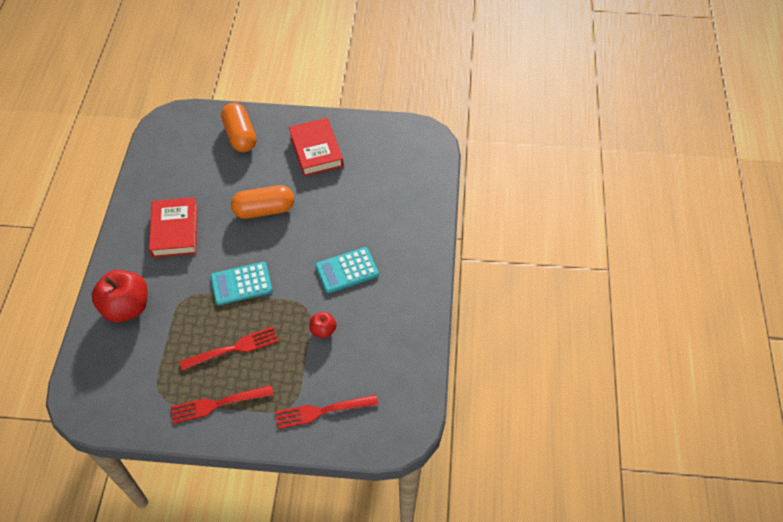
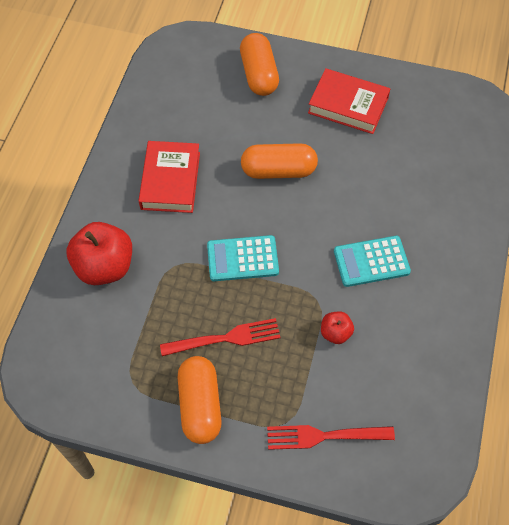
camera: 10 degrees right, 5 degrees up
red fork [170,385,273,424] -> orange capsule [178,356,222,444]
red book [289,118,344,176] -> red book turned 60 degrees counterclockwise [308,68,390,134]

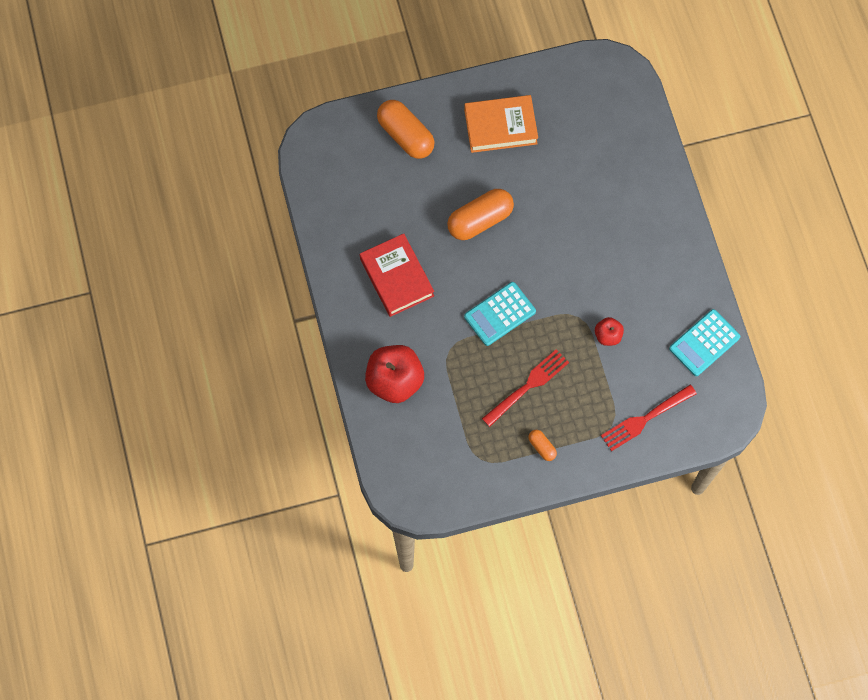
camera: 30 degrees left, 10 degrees up
orange capsule [178,356,222,444] -> orange capsule [528,430,557,461], size x0.48
red book [308,68,390,134] -> orange book [464,95,538,153]
turquoise calculator [334,236,411,287] -> turquoise calculator moved to [669,309,740,376]

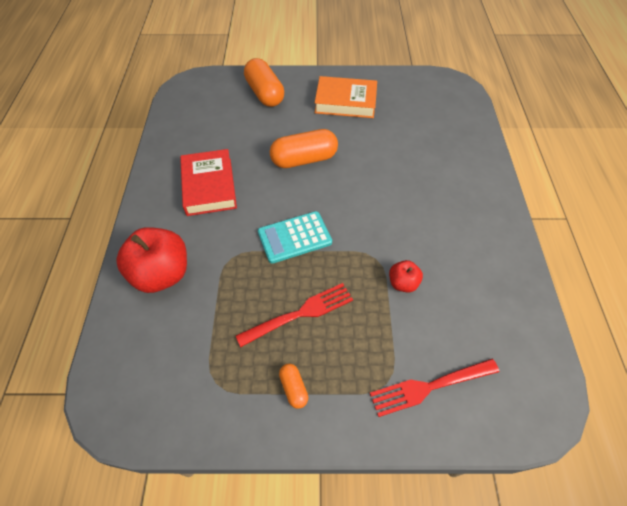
camera: 15 degrees right, 15 degrees down
turquoise calculator [669,309,740,376] -> none

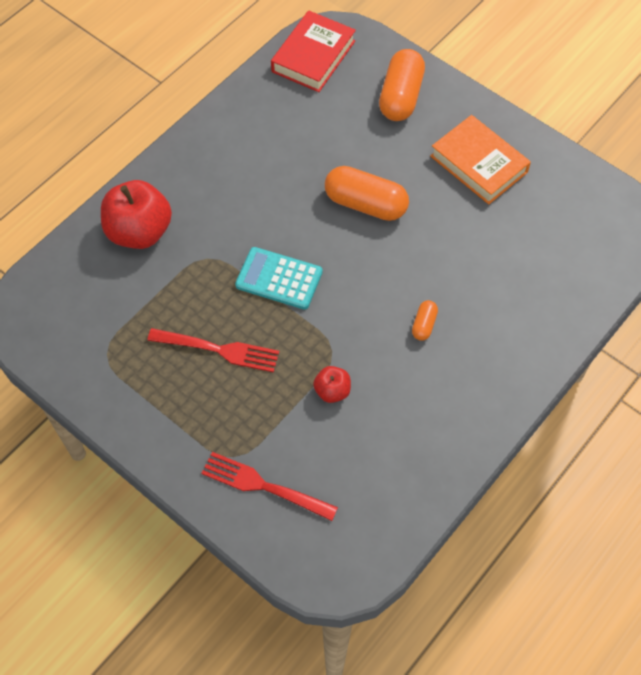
camera: 40 degrees right, 5 degrees up
red book [180,149,237,216] -> red book moved to [271,10,356,92]
orange capsule [279,364,308,409] -> orange capsule moved to [412,300,438,341]

